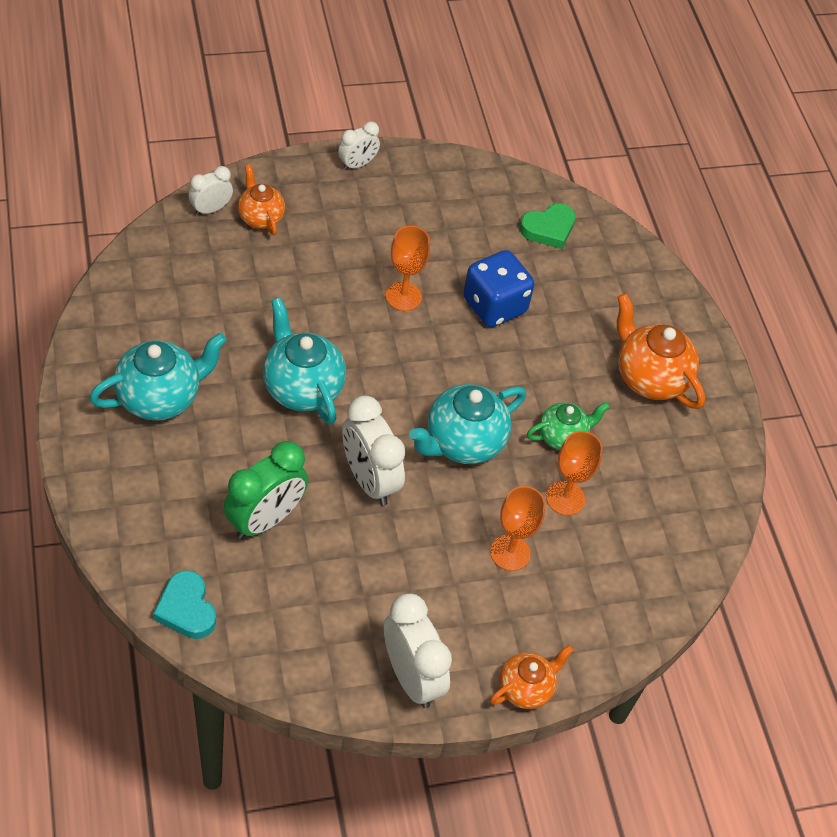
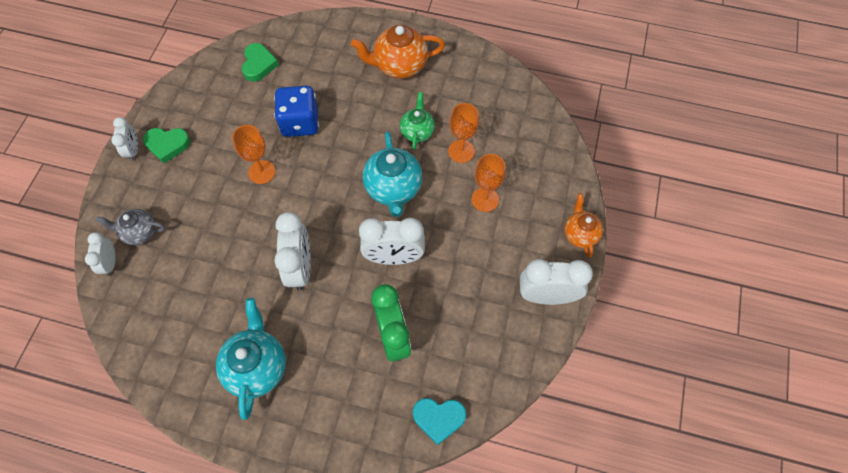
camera: 55 degrees left, 10 degrees up
orange teapot [238,165,285,235] -> grey teapot [96,209,165,245]
turquoise teapot [263,297,346,424] -> white clock [275,212,311,291]
none -> green heart [143,128,190,163]

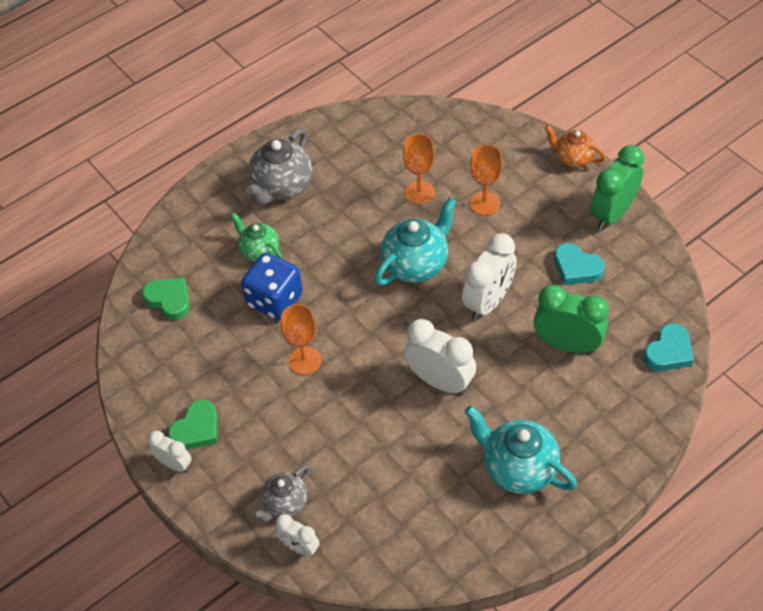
camera: 50 degrees left, 10 degrees down
orange teapot [351,25,445,79] -> grey teapot [246,128,312,205]
turquoise teapot [363,131,422,217] -> turquoise teapot turned 75 degrees counterclockwise [374,198,456,285]
green teapot [400,92,435,150] -> green teapot moved to [231,213,282,261]
white clock [520,259,593,305] -> green clock [590,145,644,230]
none -> turquoise heart [554,243,605,285]

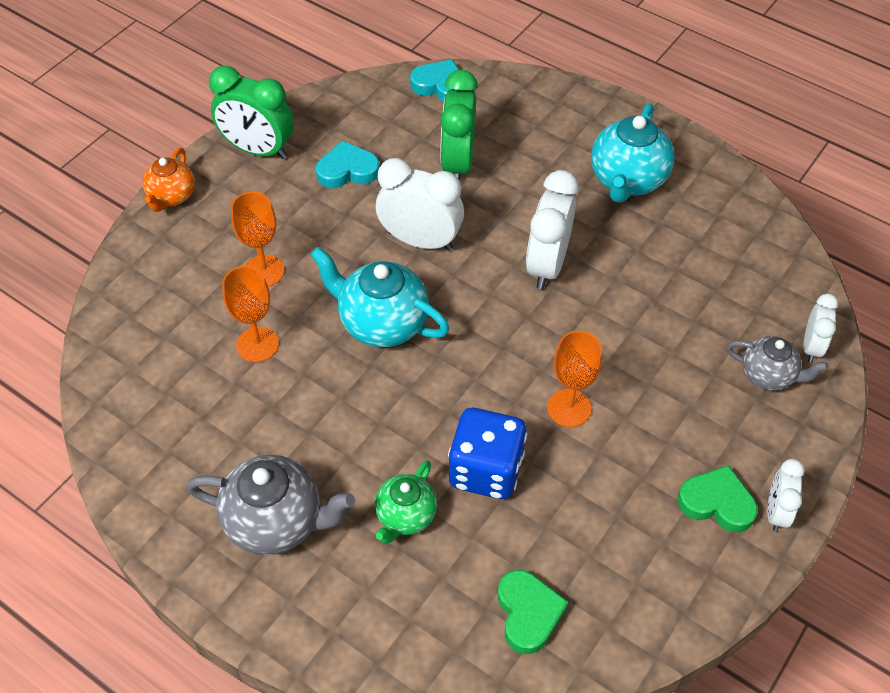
camera: 110 degrees left, 0 degrees up
green heart [142,277,190,320] -> green heart turned 150 degrees clockwise [498,570,568,654]
turquoise heart [554,243,605,285] -> turquoise heart turned 120 degrees counterclockwise [316,141,379,188]

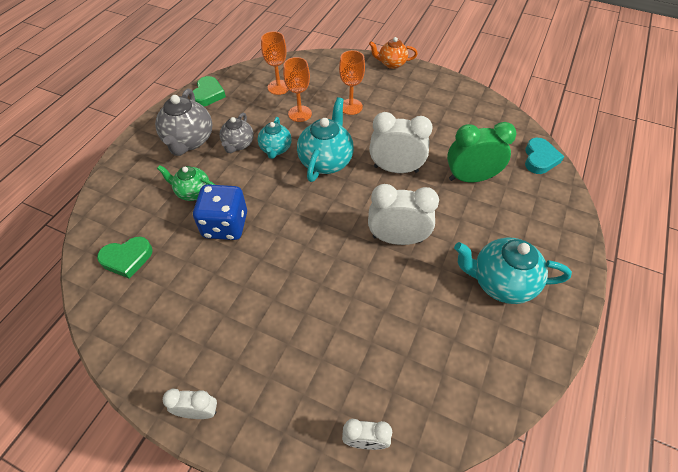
camera: 80 degrees right, 0 degrees up
green clock [209,66,294,159] -> none
turquoise heart [316,141,379,188] -> none
white clock [376,158,464,251] -> white clock turned 90 degrees counterclockwise [369,112,433,173]
orange goblet [548,331,602,427] -> orange goblet moved to [261,31,289,95]
green heart [677,465,758,533] -> green heart moved to [193,76,226,107]
grey teapot [727,336,828,391] -> grey teapot moved to [220,113,254,153]
none -> turquoise teapot [258,117,291,159]

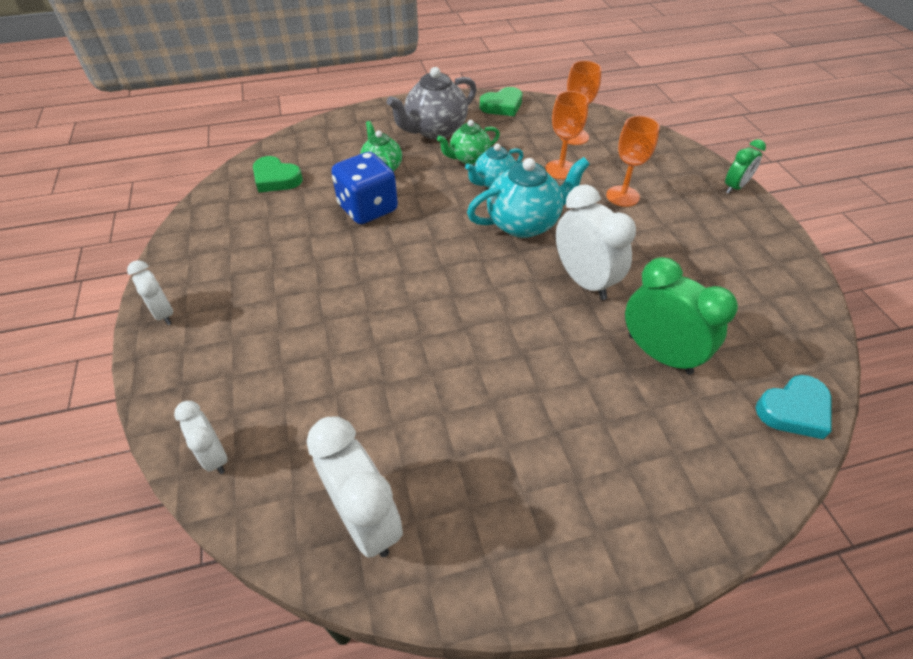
camera: 50 degrees right, 5 degrees down
grey teapot [220,113,254,153] -> green teapot [437,120,500,164]
white clock [368,184,439,245] -> white clock moved to [307,417,403,558]
orange teapot [369,37,418,69] -> green clock [725,139,766,193]
turquoise teapot [454,237,572,304] -> none

